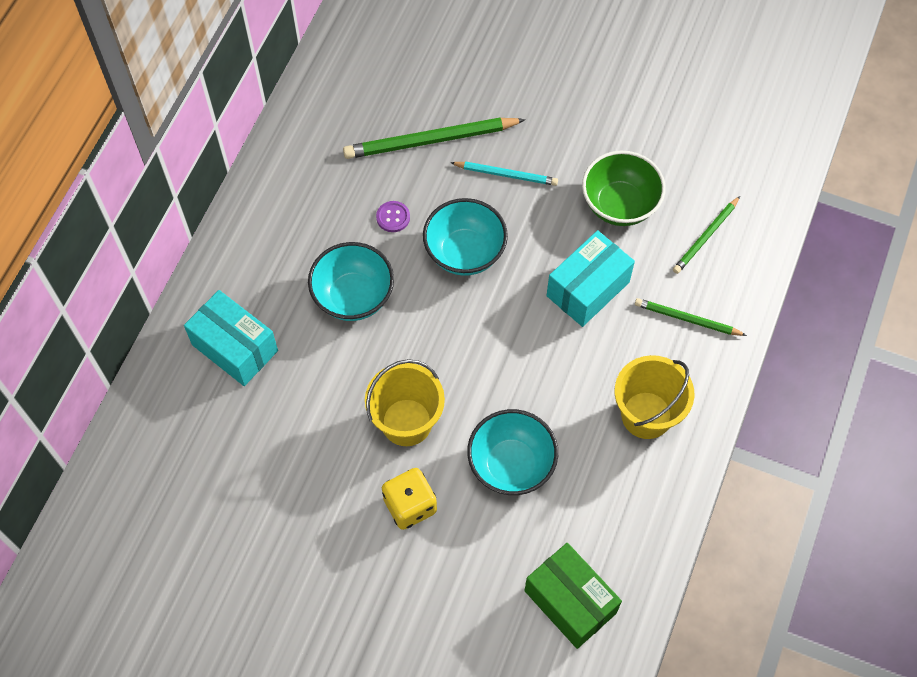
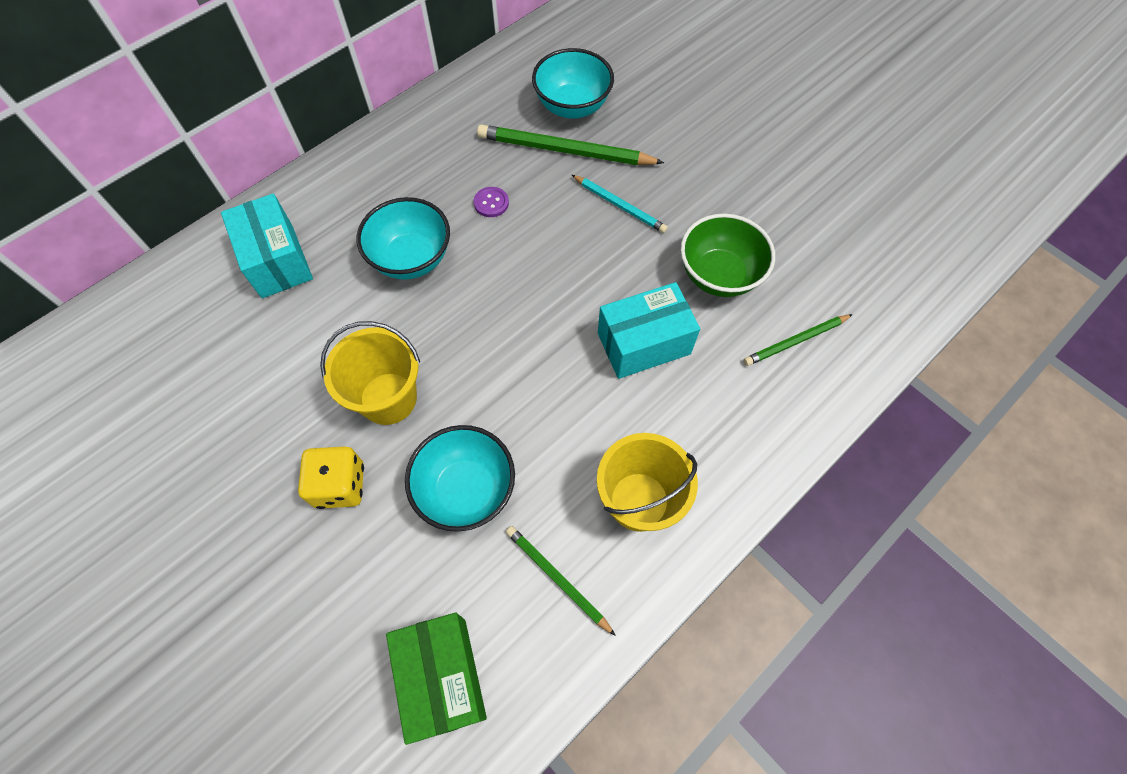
camera: 25 degrees right, 0 degrees up
turquoise bowl [423,198,508,276] -> turquoise bowl moved to [532,48,614,119]
green pencil [635,298,747,336] -> green pencil moved to [506,526,616,636]

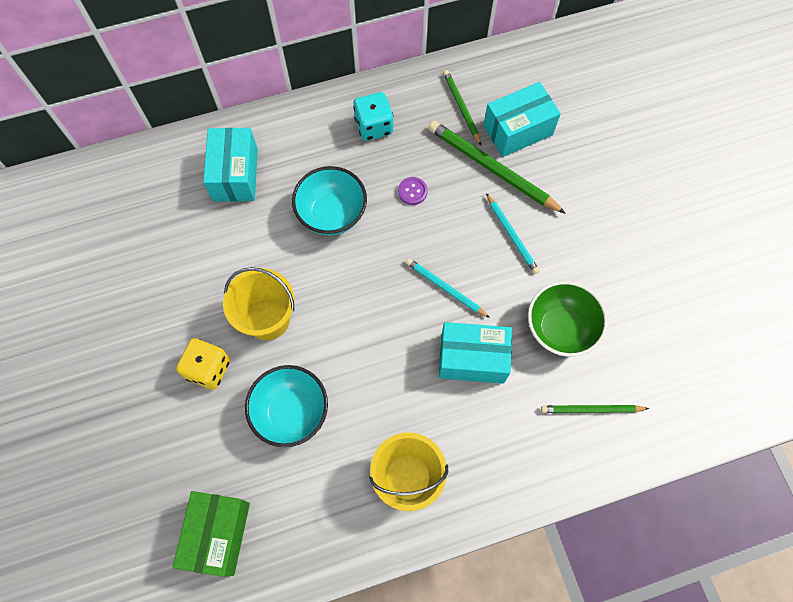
camera: 25 degrees right, 5 degrees up
green pencil [506,526,616,636] -> green pencil moved to [443,70,481,145]
turquoise bowl [532,48,614,119] -> turquoise box [483,82,561,157]
none -> turquoise dice [353,92,393,141]
none -> turquoise pencil [406,258,490,318]

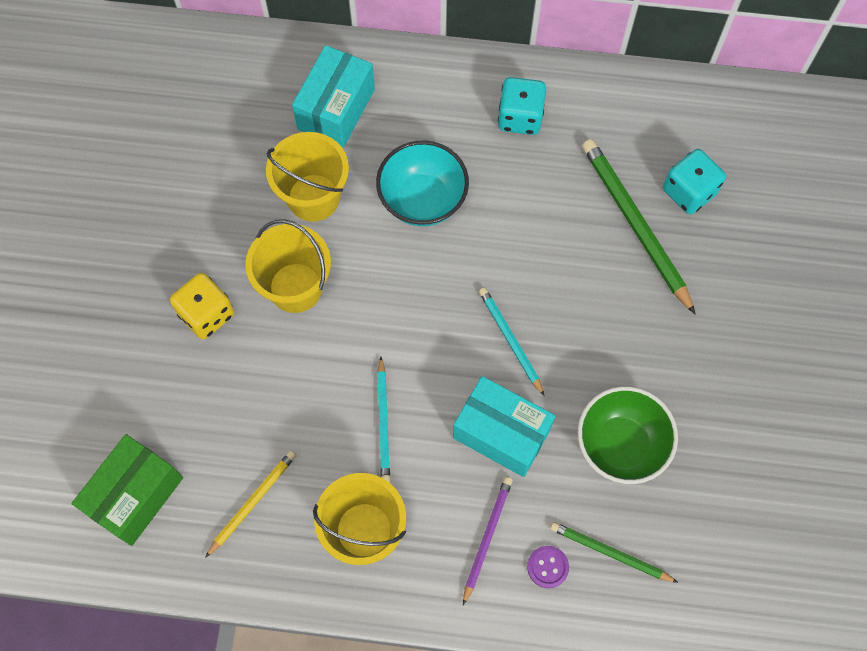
camera: 25 degrees right, 0 degrees up
turquoise bowl [245,365,328,447] -> none
purple button [398,177,428,205] -> purple button moved to [527,546,569,588]
green pencil [443,70,481,145] -> none
turquoise box [483,82,561,157] -> turquoise dice [663,149,726,214]
turquoise pencil [486,193,540,274] -> turquoise pencil moved to [377,357,390,482]
none -> yellow pencil [205,451,297,558]
none -> yellow bucket [266,132,349,222]
none -> purple pencil [463,477,513,605]

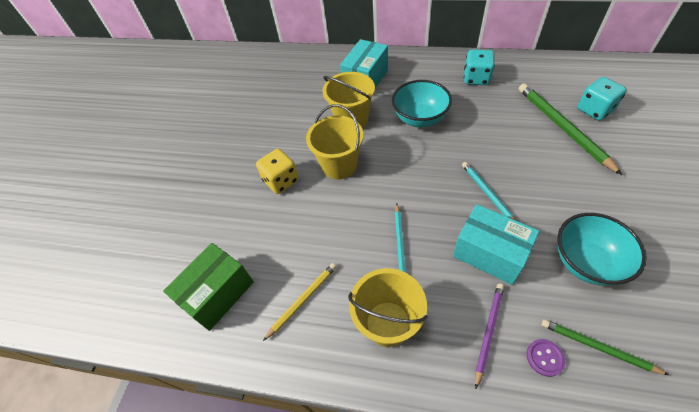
camera: 10 degrees right, 15 degrees down
green bowl [578,386,678,484] -> turquoise bowl [558,213,647,286]

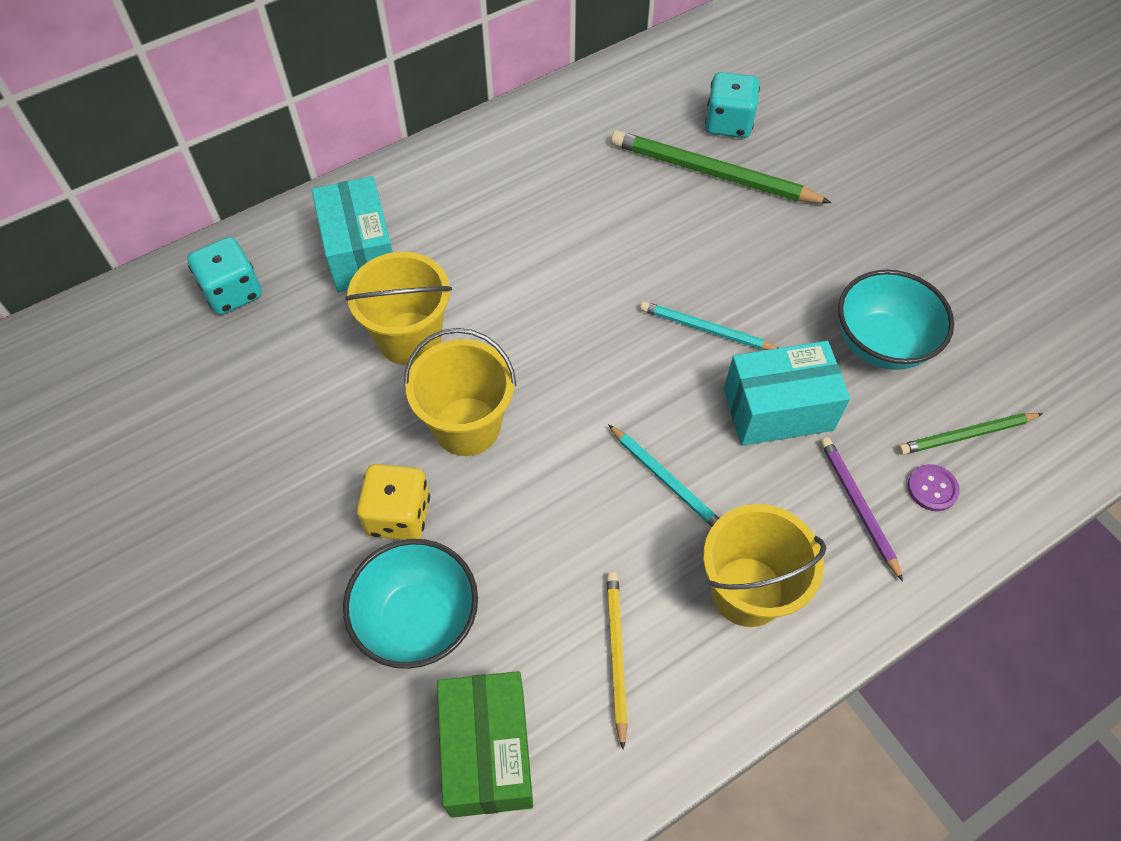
camera: 50 degrees left, 5 degrees up
turquoise bowl [392,80,452,127] -> turquoise bowl moved to [343,539,478,669]
turquoise dice [464,49,495,85] -> turquoise dice moved to [187,237,262,315]

